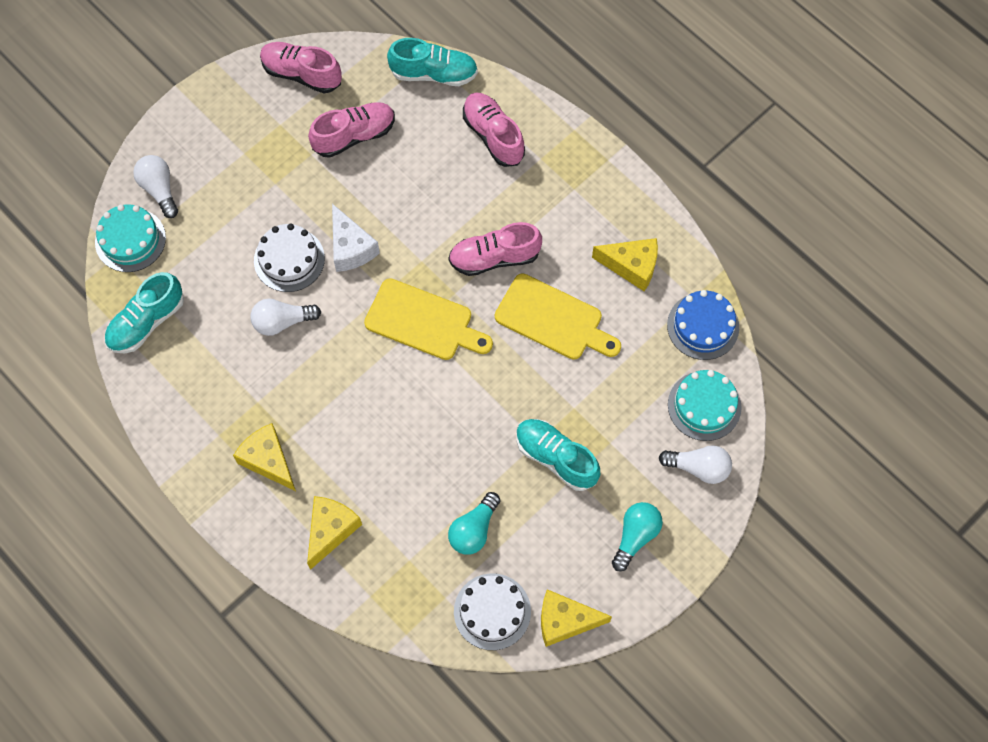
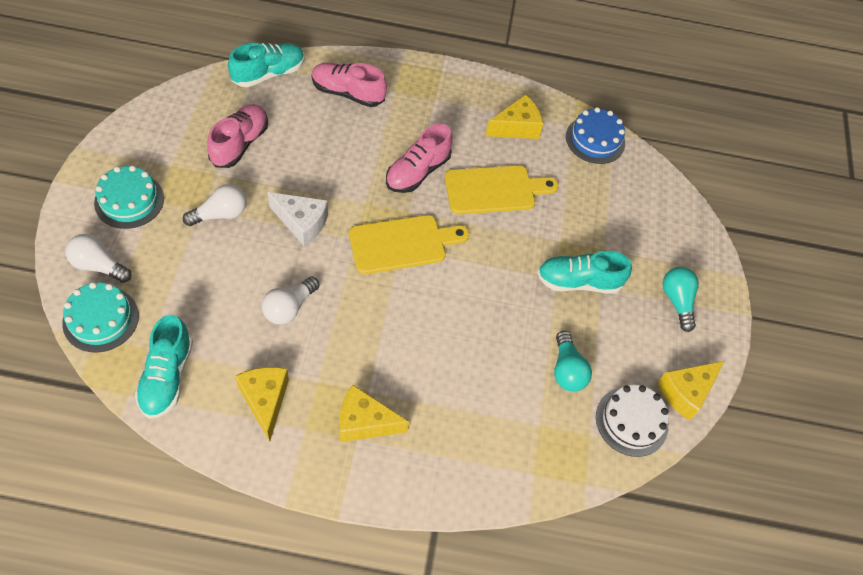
camera: 45 degrees left, 10 degrees down
white cake [254,224,325,292] -> none
pink shoe [260,42,342,93] -> none
yellow cheese [307,496,362,570] -> yellow cheese moved to [235,367,289,441]
white light bulb [659,445,732,484] -> white light bulb moved to [183,184,246,226]
turquoise cake [668,370,742,441] -> turquoise cake moved to [94,165,164,229]

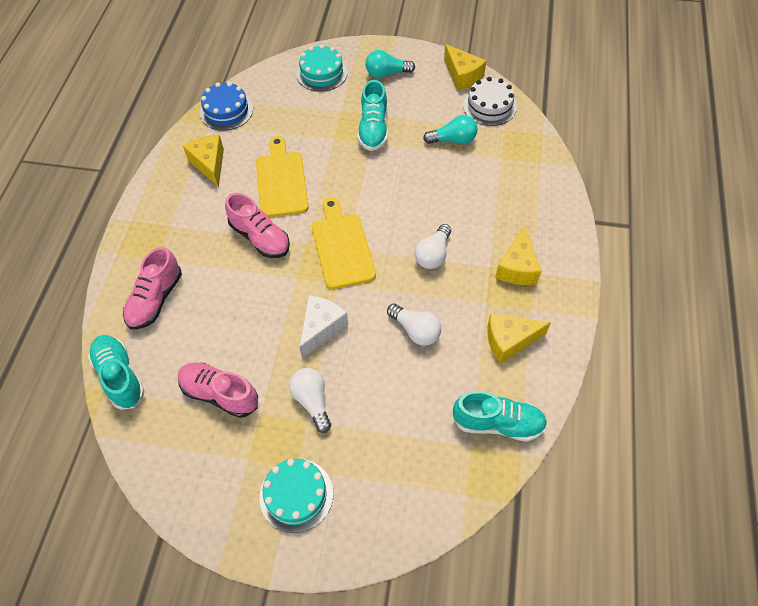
camera: 80 degrees left, 0 degrees up
turquoise cake [62,282,139,353] -> turquoise cake moved to [296,44,348,92]
white light bulb [65,234,132,283] -> white light bulb moved to [415,224,451,269]

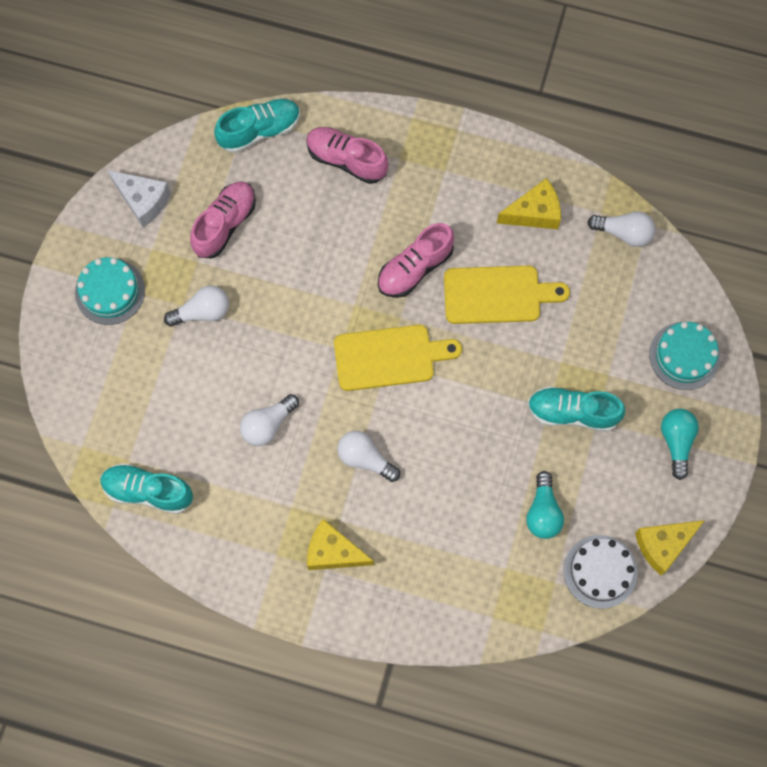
camera: 95 degrees right, 15 degrees up
blue cake [200,82,253,131] -> white light bulb [587,211,655,247]
white cheese [300,295,348,358] -> white cheese moved to [107,170,171,227]
turquoise shoe [453,391,548,442] -> turquoise shoe turned 90 degrees clockwise [100,463,193,514]
yellow cheese [487,313,551,363] -> none

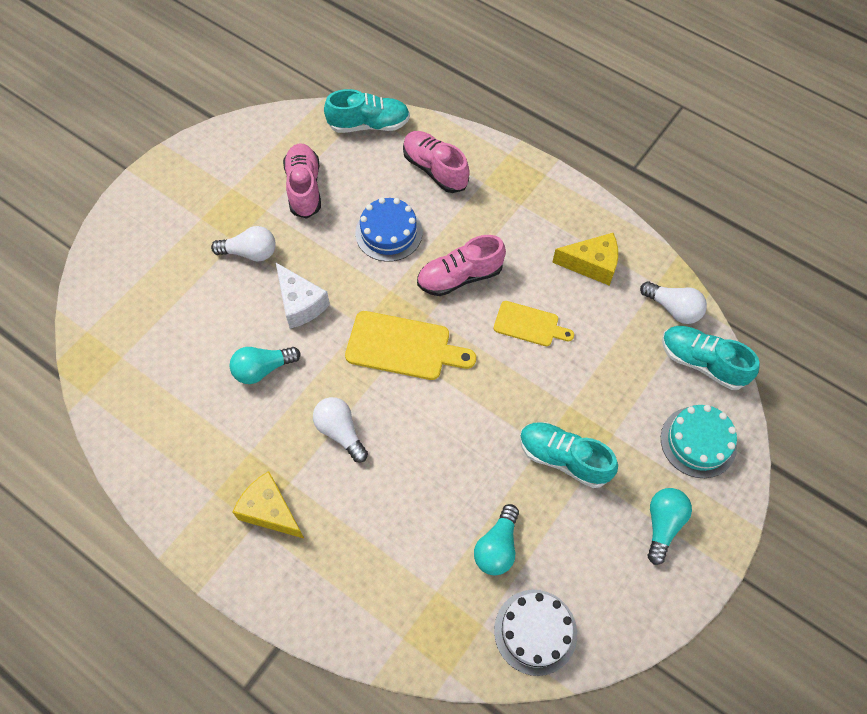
camera: 20 degrees right, 10 degrees down
turquoise cake [75,257,145,325] -> none
turquoise shoe [100,463,193,514] -> turquoise shoe moved to [662,326,760,390]
white cheese [107,170,171,227] -> white cheese moved to [276,263,330,329]
pink shoe [190,181,256,259] -> pink shoe turned 60 degrees counterclockwise [283,143,321,219]
white light bulb [240,394,299,446] -> turquoise light bulb [229,347,301,384]
yellow cutting board [444,266,570,324] -> yellow cutting board [494,301,574,346], size x0.62
yellow cheese [635,520,705,575] -> none
none -> blue cake [355,198,422,262]

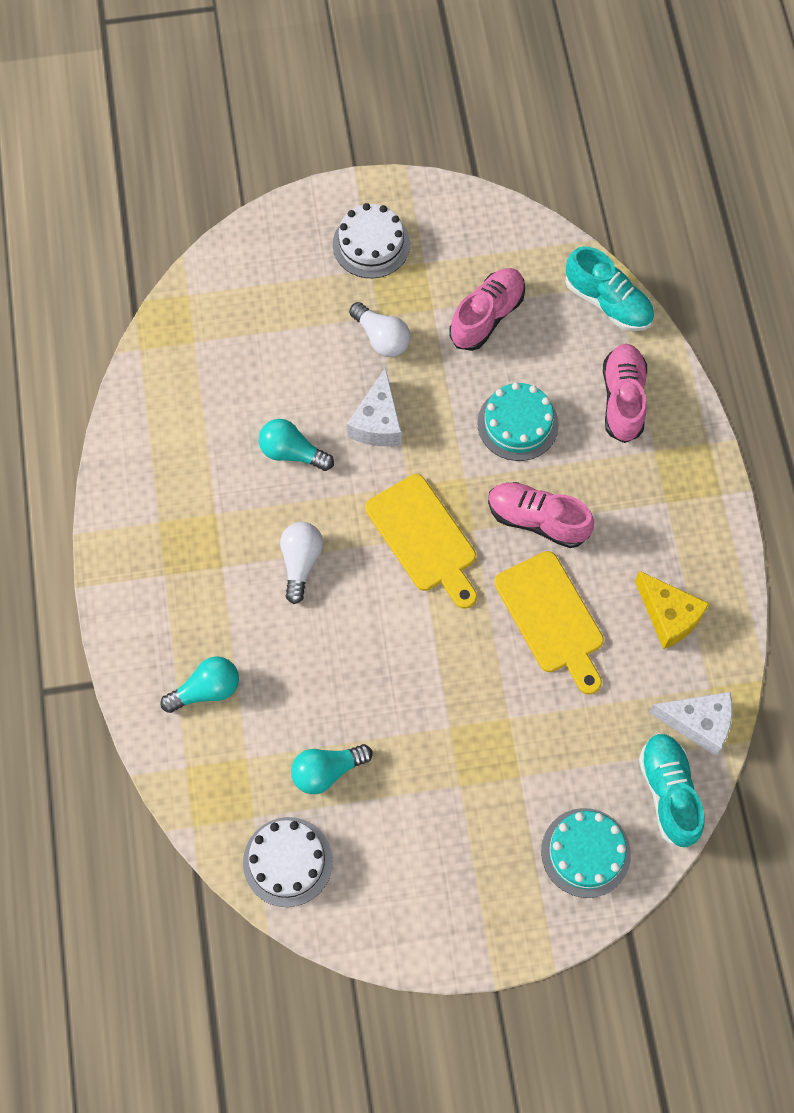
camera: 45 degrees right, 5 degrees up
yellow cheese [233,471,304,538] -> none
blue cake [355,198,422,262] -> turquoise cake [477,382,559,461]
yellow cutting board [494,301,574,346] -> yellow cutting board [494,551,604,694], size x1.60
turquoise shoe [520,422,618,488] -> none
white light bulb [640,281,707,324] -> white cheese [649,692,732,756]
turquoise light bulb [648,488,692,565] -> turquoise light bulb moved to [160,656,239,713]
none -> white cake [333,203,410,278]

